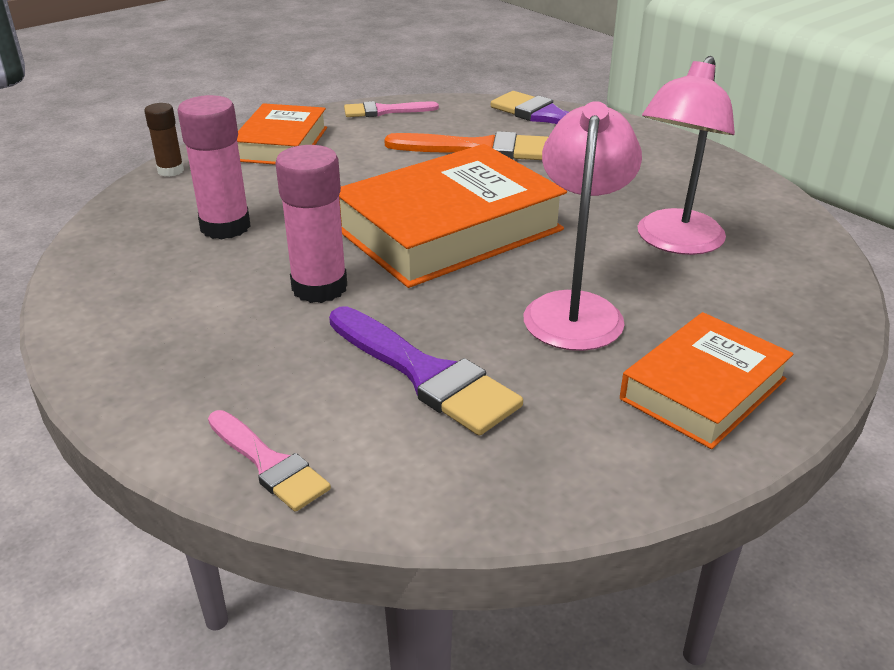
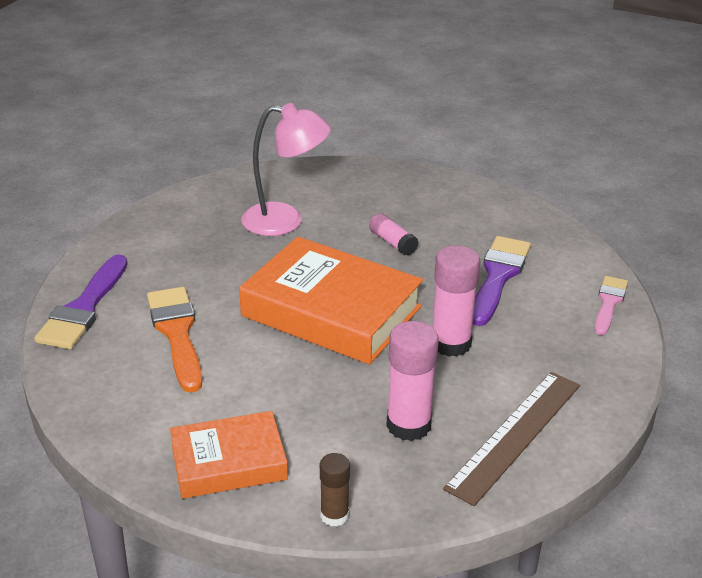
camera: 115 degrees left, 0 degrees up
pink brush [344,101,439,117] -> none
pink lamp [524,101,642,351] -> pink glue stick [369,213,418,256]
orange book [620,312,793,449] -> none
none -> brown ruler [443,372,580,506]

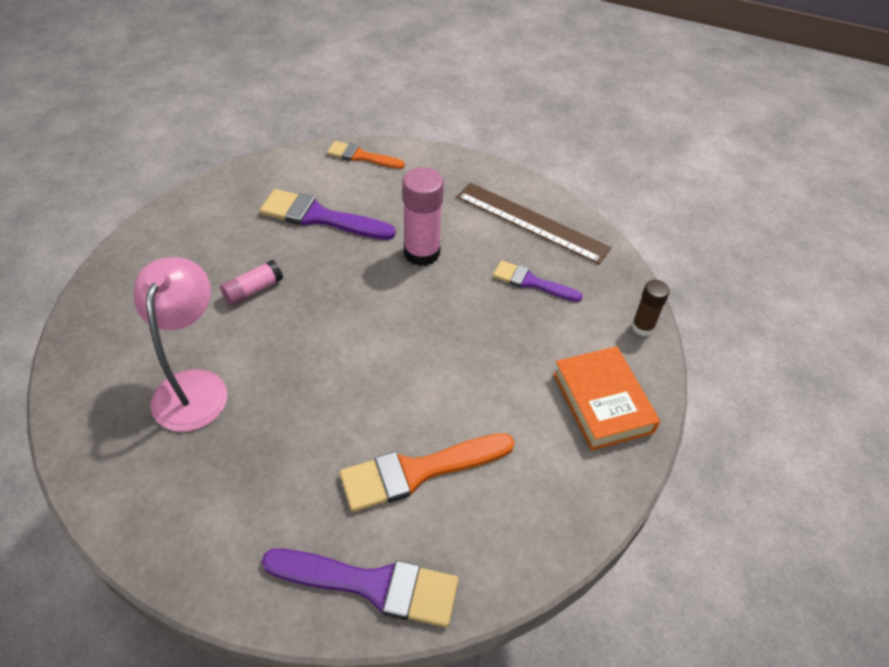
camera: 95 degrees left, 15 degrees up
orange book [239,237,423,365] -> none
pink glue stick [386,321,439,441] -> purple brush [493,260,583,302]
pink brush [594,276,628,335] -> orange brush [327,141,405,169]

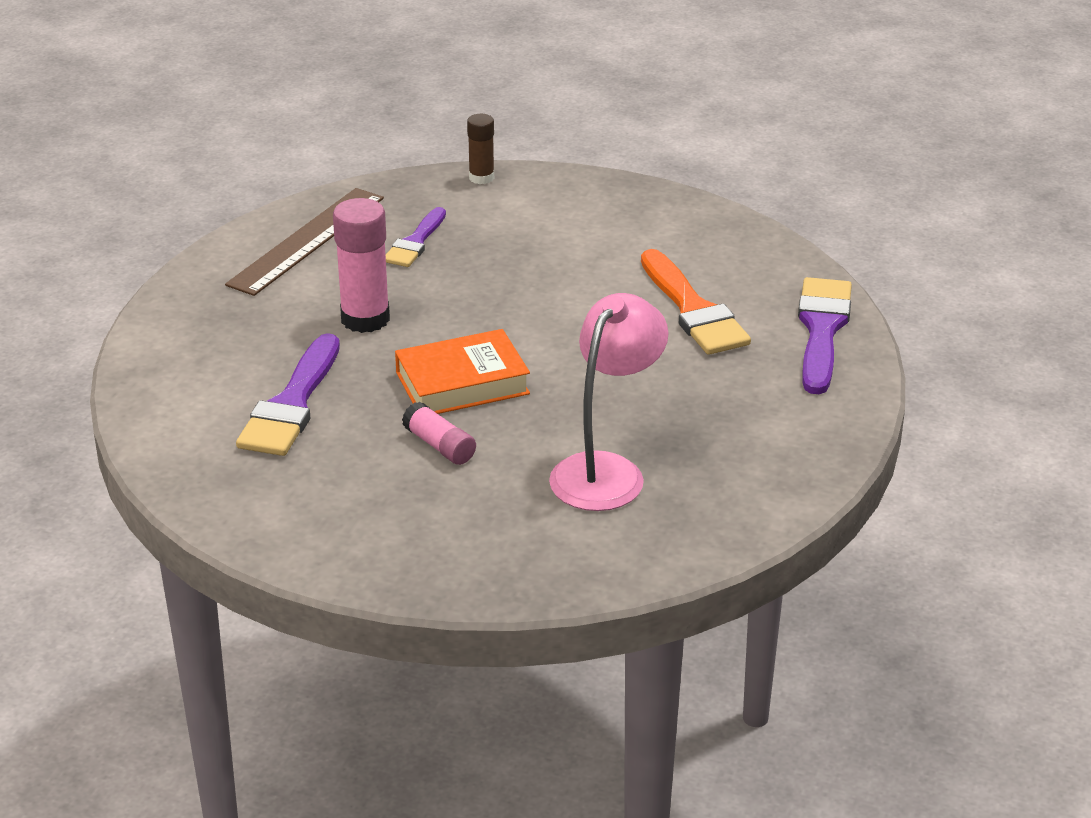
camera: 90 degrees left, 15 degrees down
pink lamp [134,257,228,432] -> pink lamp turned 120 degrees clockwise [549,293,669,511]
orange brush [327,141,405,169] -> none
orange book [553,346,660,451] -> orange book moved to [395,329,530,414]

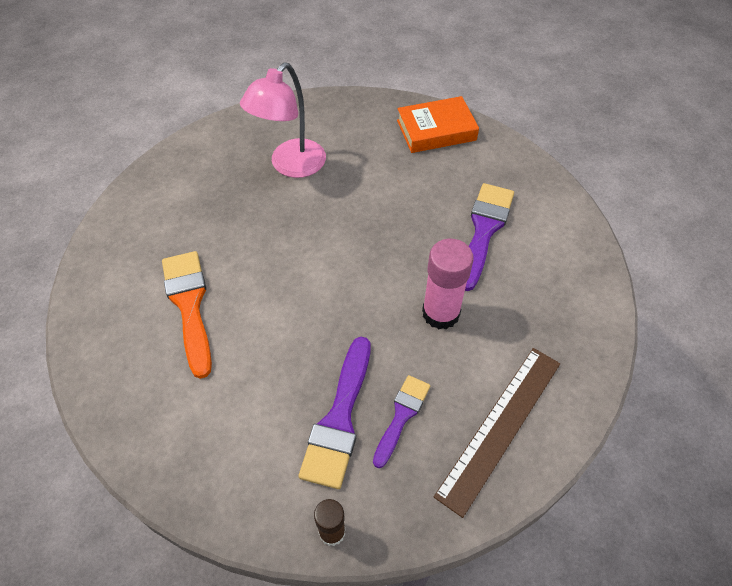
camera: 175 degrees left, 20 degrees up
orange book [395,329,530,414] -> orange book moved to [397,96,479,153]
pink glue stick [402,402,476,465] -> none
purple brush [798,277,852,394] -> purple brush moved to [298,337,370,489]

